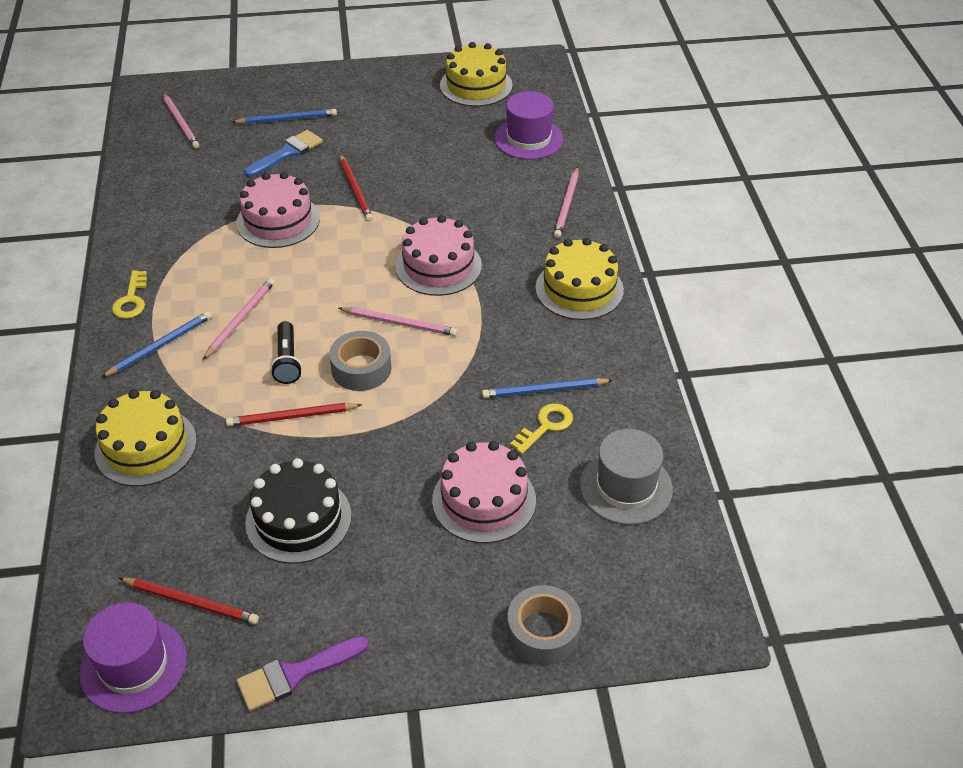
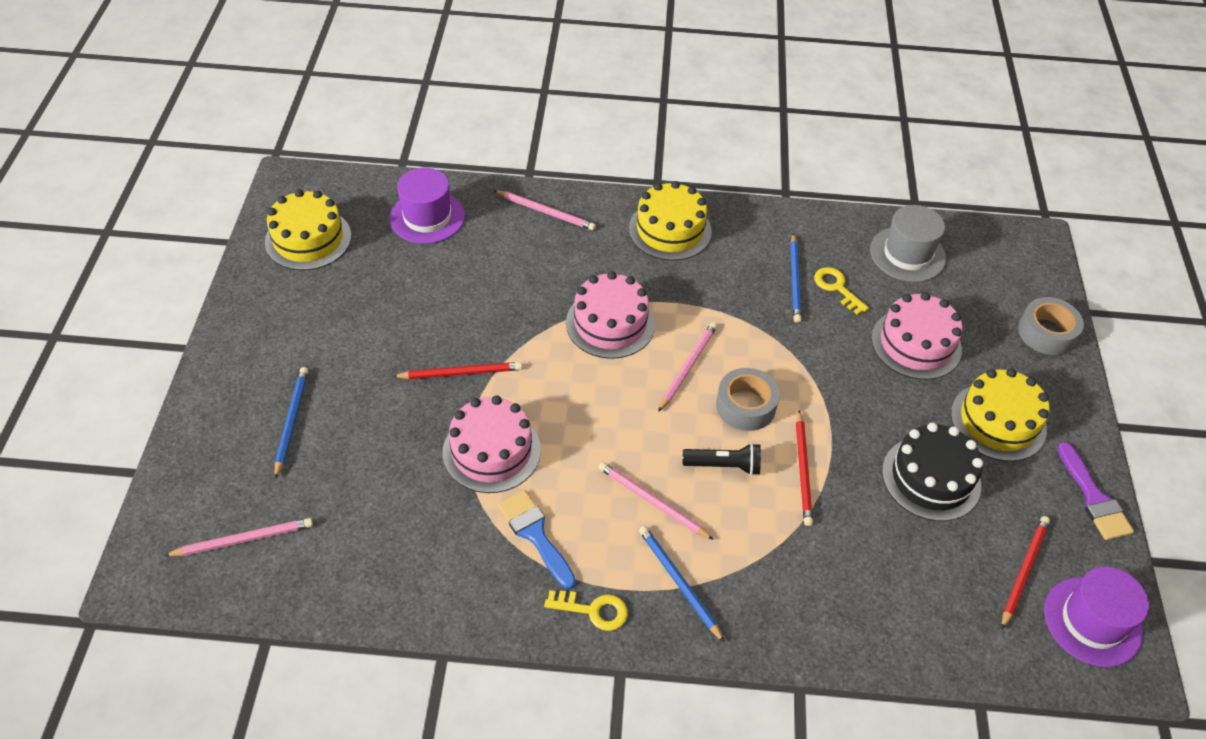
camera: 80 degrees left, 5 degrees up
yellow cake [95,390,197,486] -> yellow cake moved to [951,368,1050,461]
blue brush [244,130,323,177] -> blue brush moved to [498,490,576,589]

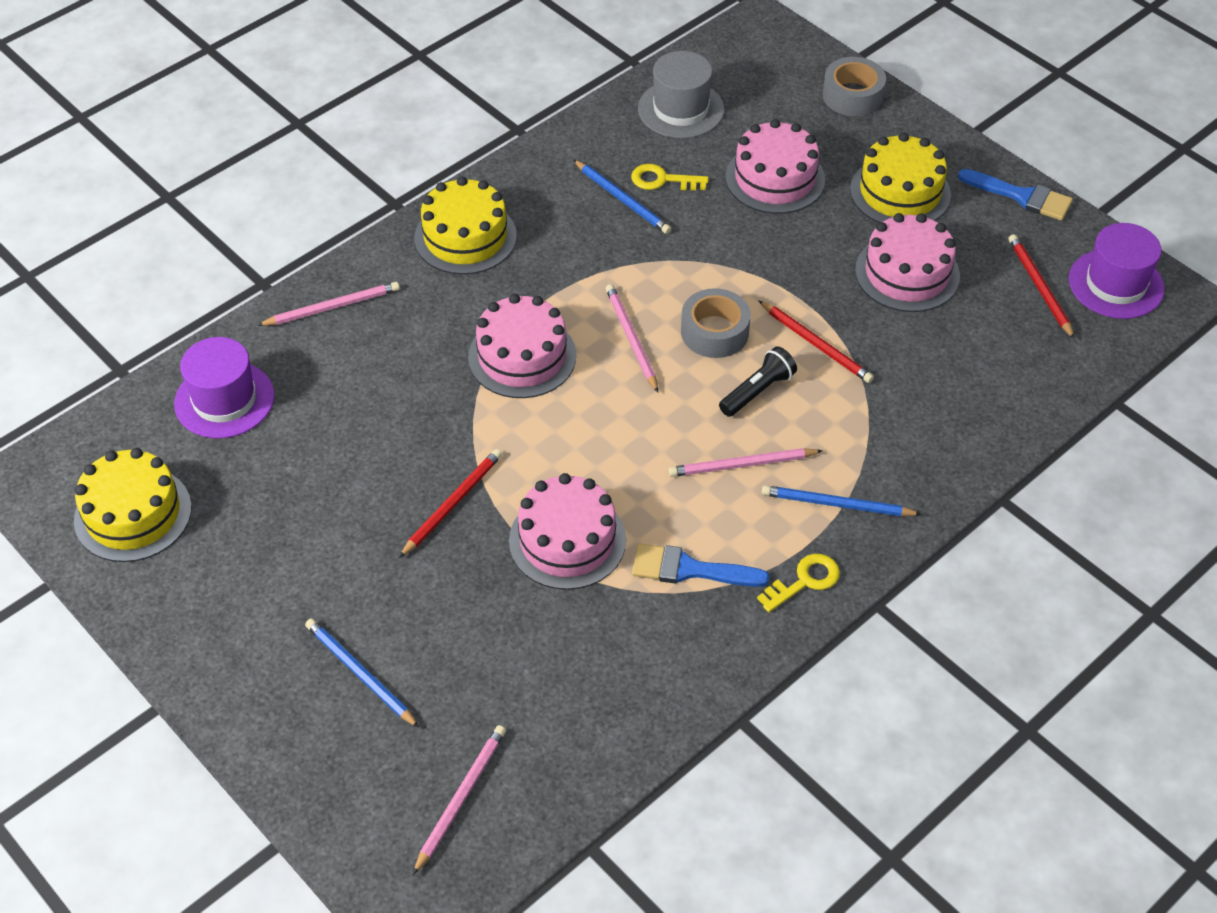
camera: 45 degrees left, 0 degrees up
black cake [882,423,983,521] -> pink cake [855,213,960,312]
purple brush [1057,442,1134,540] -> blue brush [958,169,1073,221]

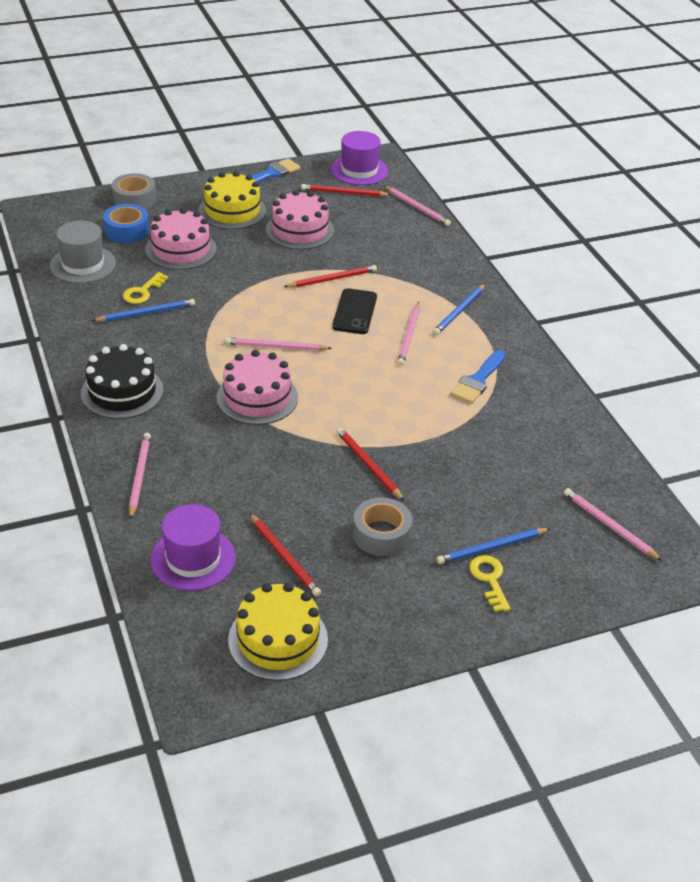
camera: 70 degrees left, 10 degrees down
yellow cake [414,177,517,275] -> black cake [81,344,163,419]
pink cake [509,473,626,590] -> none
grey tape [681,288,751,358] -> grey tape moved to [353,497,412,556]
black flashlight [719,346,797,417] -> black phone [332,288,377,334]
yellow key [757,554,840,612] -> yellow key moved to [470,555,511,612]
none -> blue tape [103,204,149,243]
none -> red pencil [249,513,321,597]
none -> pink pencil [384,186,451,226]

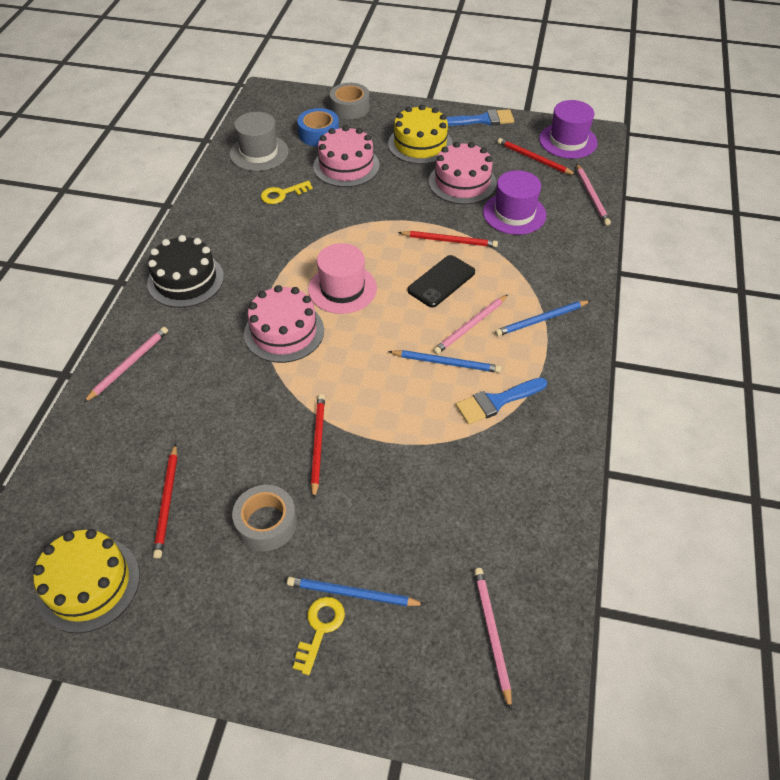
camera: 35 degrees right, 10 degrees up
blue pencil [92,299,195,322] -> blue pencil moved to [388,350,501,373]
purple hat [150,504,236,591] -> purple hat moved to [483,170,546,235]
pink pencil [225,337,332,351] -> pink hat [308,243,377,314]

